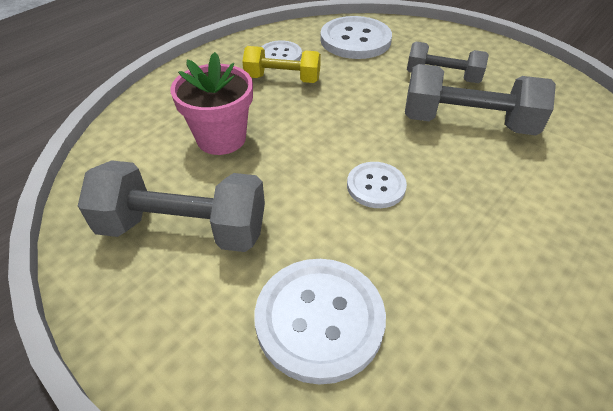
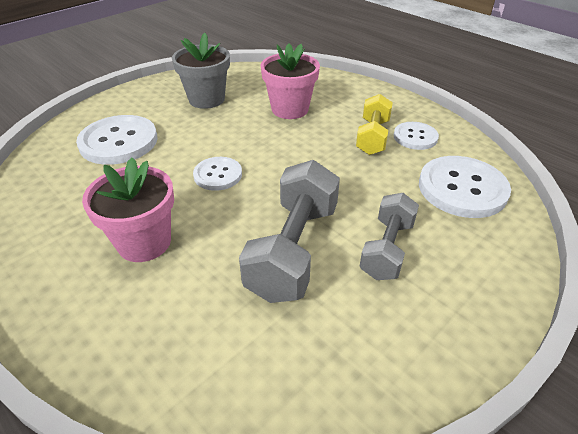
camera: 95 degrees right, 5 degrees down
grey dumbbell [78,160,265,252] -> grey flower pot [172,33,230,109]
none -> pink flower pot [82,158,174,262]

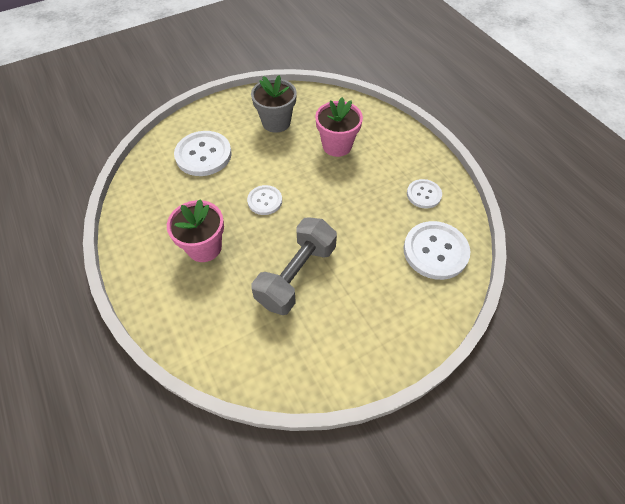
camera: 15 degrees right, 15 degrees up
yellow dumbbell [356,94,393,155] -> none
grey dumbbell [359,193,419,280] -> none

